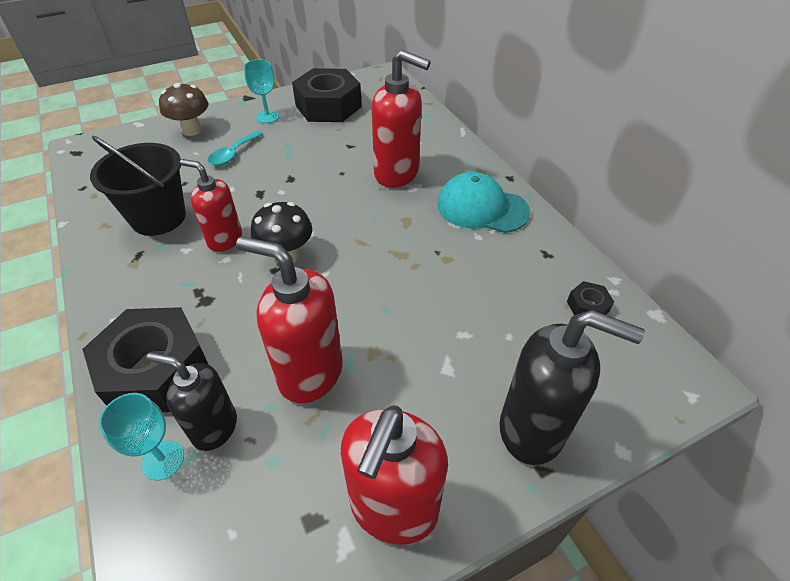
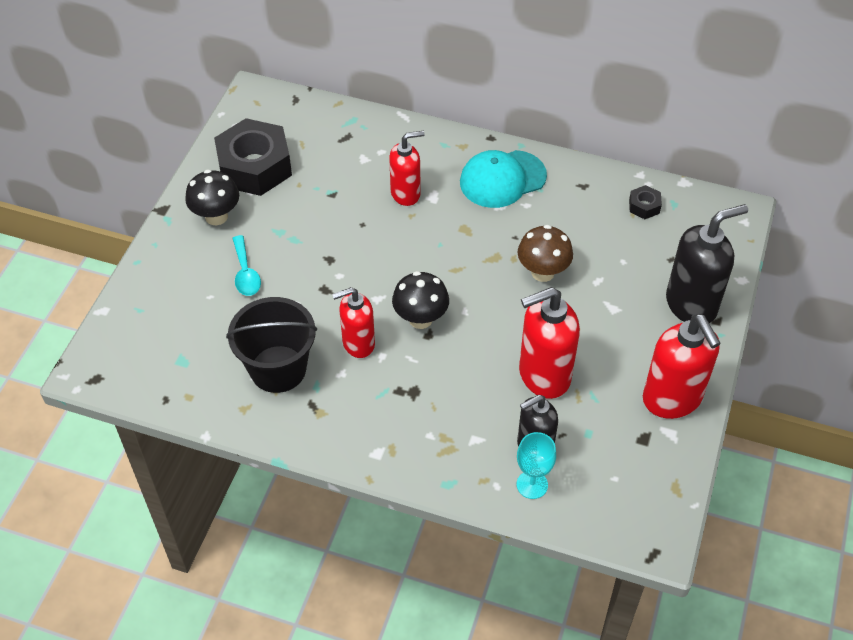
camera: 45 degrees left, 5 degrees up
black nut [82,307,209,412] -> none
brown mushroom [159,83,208,136] -> brown mushroom moved to [518,225,573,282]
turquoise goblet [244,59,279,123] -> black mushroom [185,170,239,225]
red soap dispenser [372,50,431,187] -> red soap dispenser [389,131,425,206], size x0.65

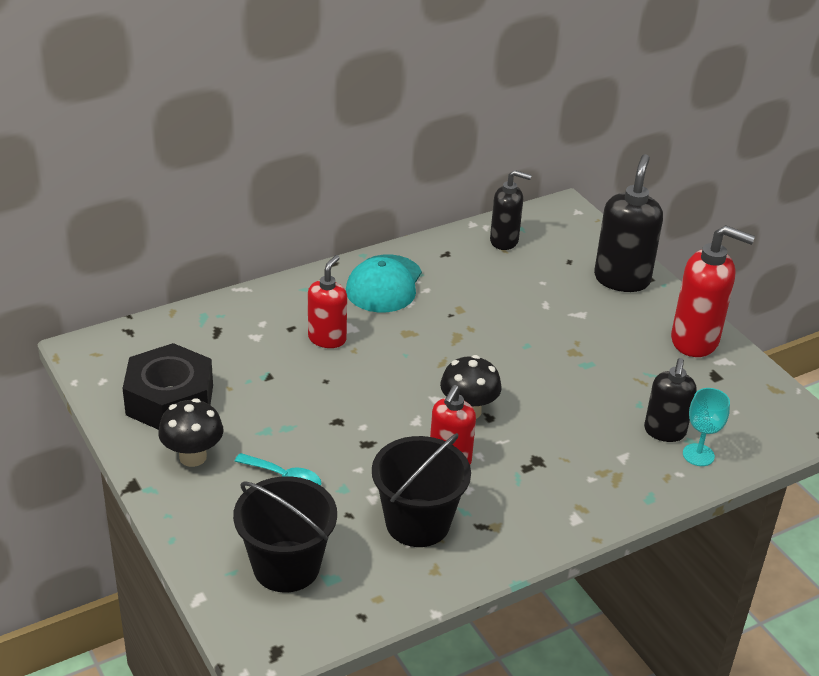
camera: 50 degrees left, 15 degrees down
brown mushroom [518,225,573,282] -> none
red soap dispenser [519,287,580,399] -> none
black nut [629,185,662,219] -> black soap dispenser [490,170,532,250]
none -> black bucket [233,476,337,593]

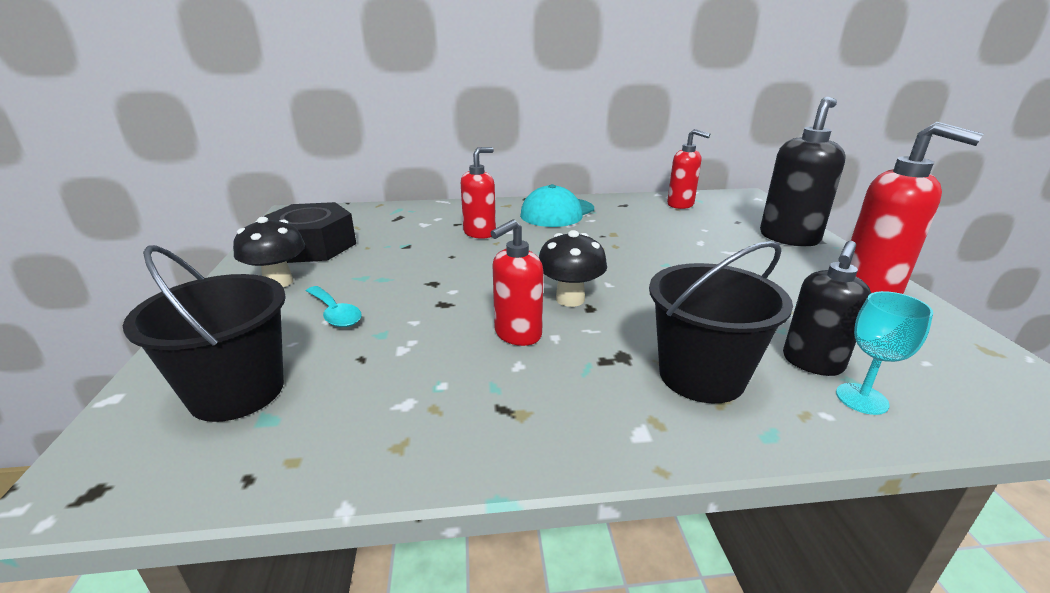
camera: 25 degrees right, 10 degrees down
black bucket [372,433,471,547] -> black bucket moved to [649,241,793,403]
black soap dispenser [490,170,532,250] -> red soap dispenser [667,129,710,209]

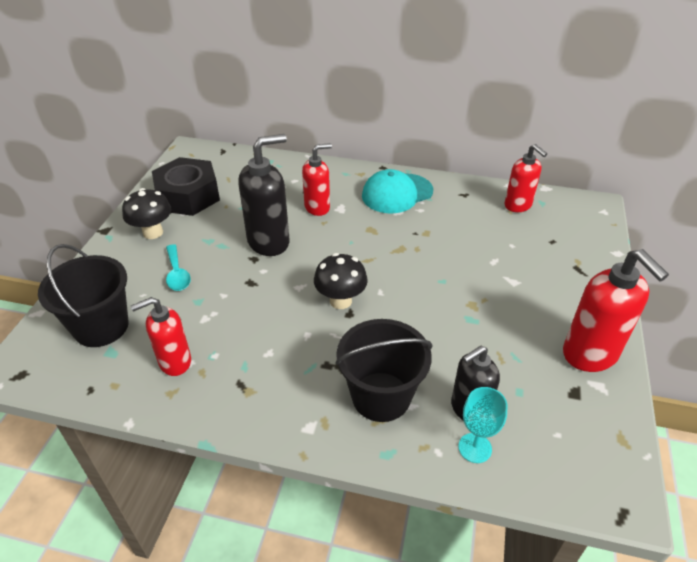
camera: 20 degrees right, 15 degrees up
red soap dispenser [491,219,543,346] -> red soap dispenser moved to [131,297,191,376]
black soap dispenser [760,97,846,246] -> black soap dispenser moved to [238,134,289,256]

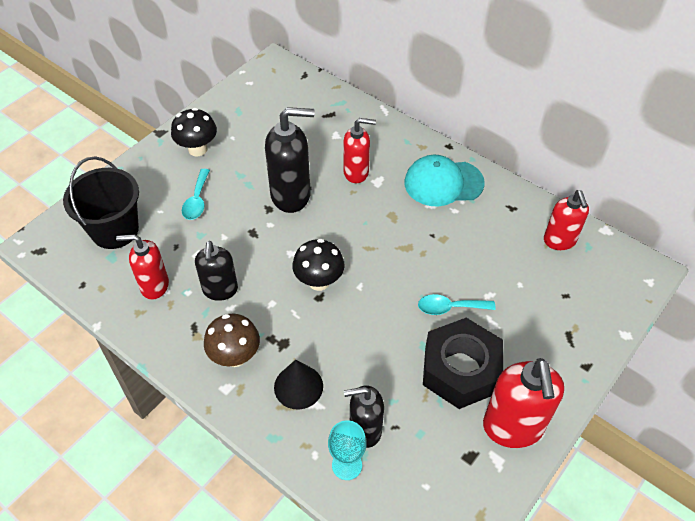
camera: 25 degrees right, 10 degrees up
black nut [152,157,220,216] -> black nut moved to [423,318,503,409]
black bucket [335,319,432,422] -> black cone [274,360,323,410]
none -> black soap dispenser [195,241,238,301]
none -> brown mushroom [204,314,260,367]
none -> turquoise spoon [418,294,496,315]

